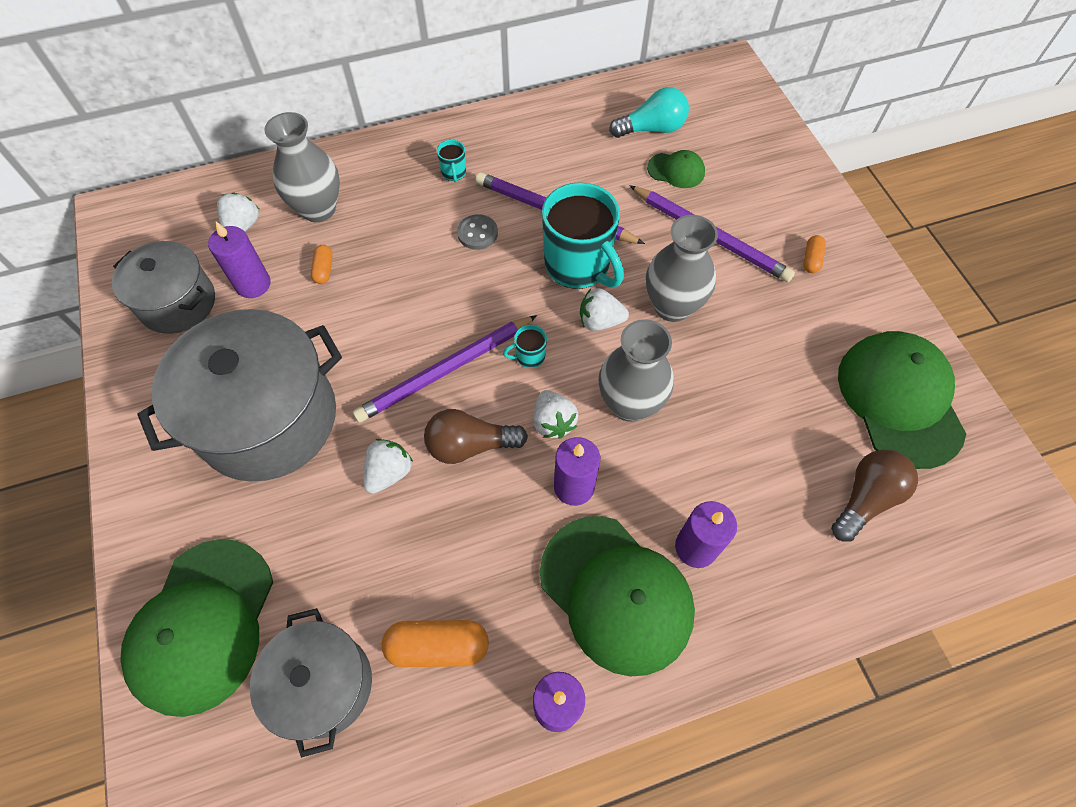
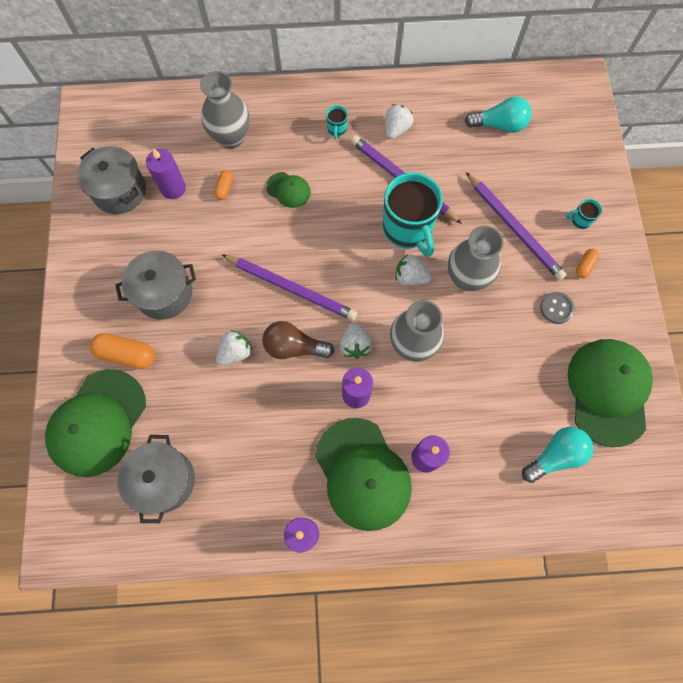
camera: 15 degrees right, 10 degrees up
grey pot [137,309,342,481] -> grey pot [115,251,196,320], size x0.60
white strawberry [217,192,259,232] -> white strawberry moved to [385,104,414,139]
purple pencil [352,315,537,423] -> purple pencil turned 135 degrees counterclockwise [221,254,357,320]
orange capsule [382,620,489,667] -> orange capsule moved to [90,333,155,369]
grey button [457,214,498,250] -> grey button moved to [540,292,575,324]
turquoise mug [503,325,547,368] -> turquoise mug moved to [566,199,602,229]
green cap [647,150,705,188] -> green cap moved to [266,172,311,208]
brown light bulb [831,450,918,542] -> turquoise light bulb [522,427,593,483]

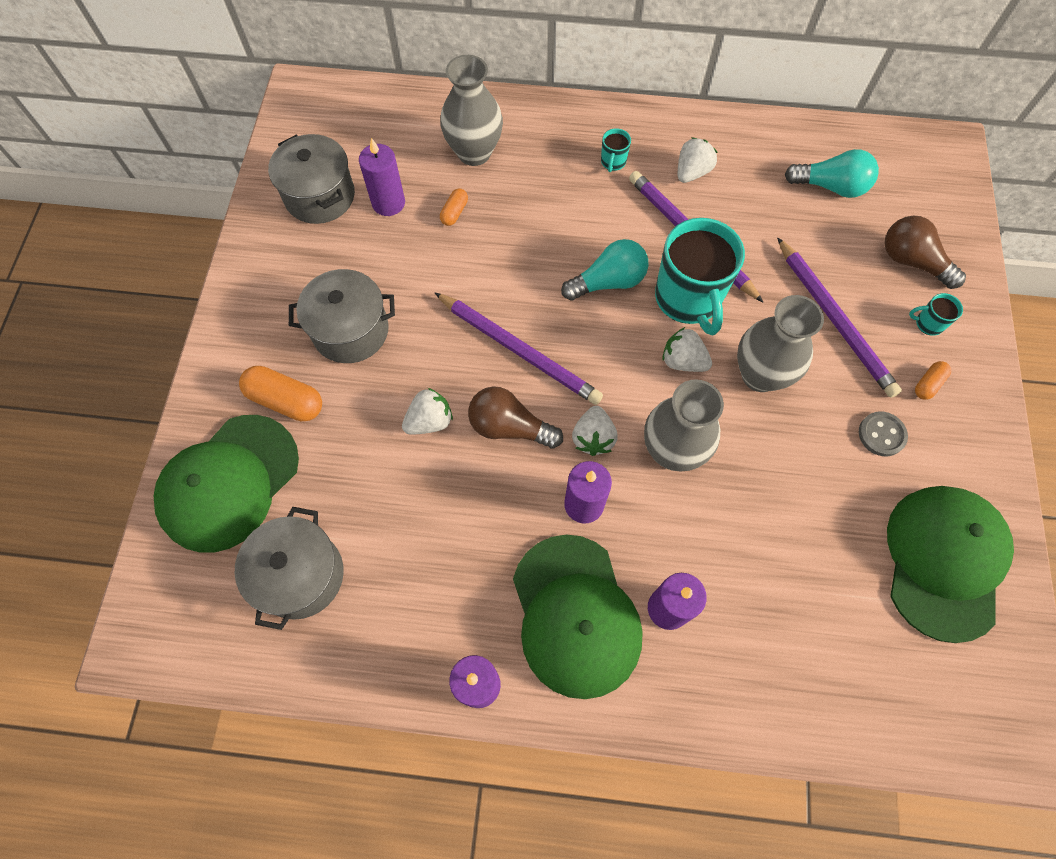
camera: 10 degrees right, 5 degrees down
green cap [266,172,311,208] -> none
turquoise light bulb [522,427,593,483] -> turquoise light bulb moved to [561,239,648,301]
none -> brown light bulb [884,215,966,289]

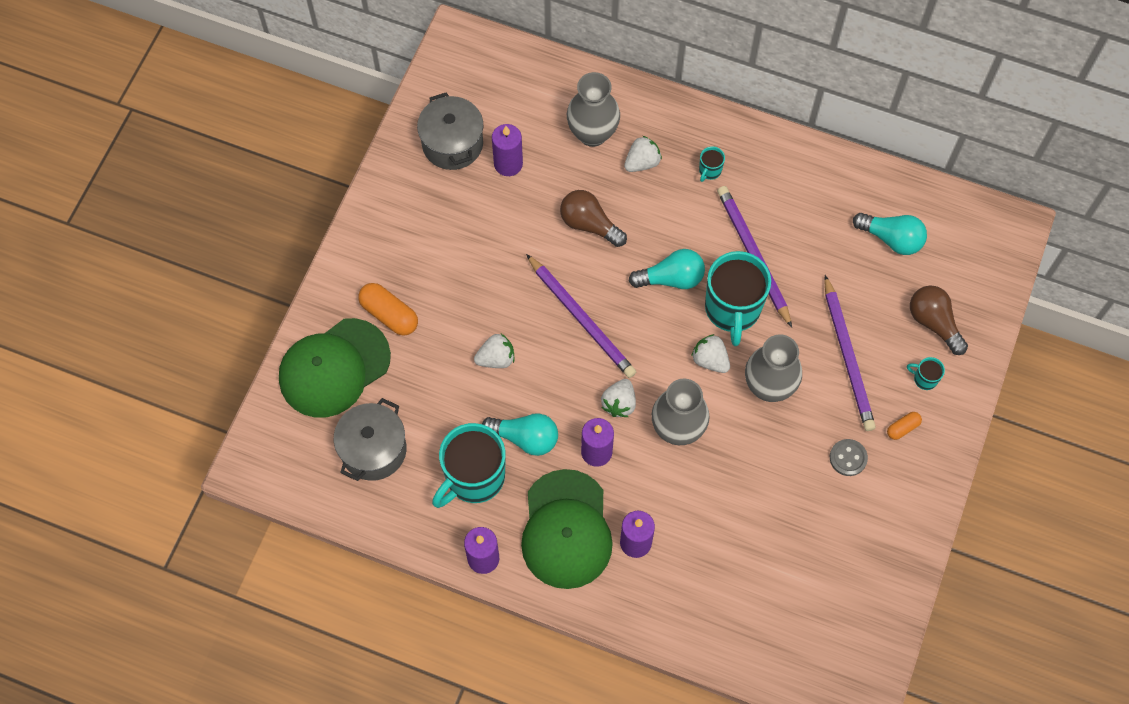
camera: 15 degrees right, 0 degrees up
grey pot [289,269,395,363] -> none
orange capsule [440,189,468,226] -> none
brown light bulb [468,386,563,448] -> brown light bulb moved to [560,190,627,247]
white strawberry [678,137,718,183] -> white strawberry moved to [624,136,662,172]
green cap [887,486,1014,643] -> none
none -> turquoise mug [432,423,506,508]
none -> turquoise light bulb [482,413,558,456]

